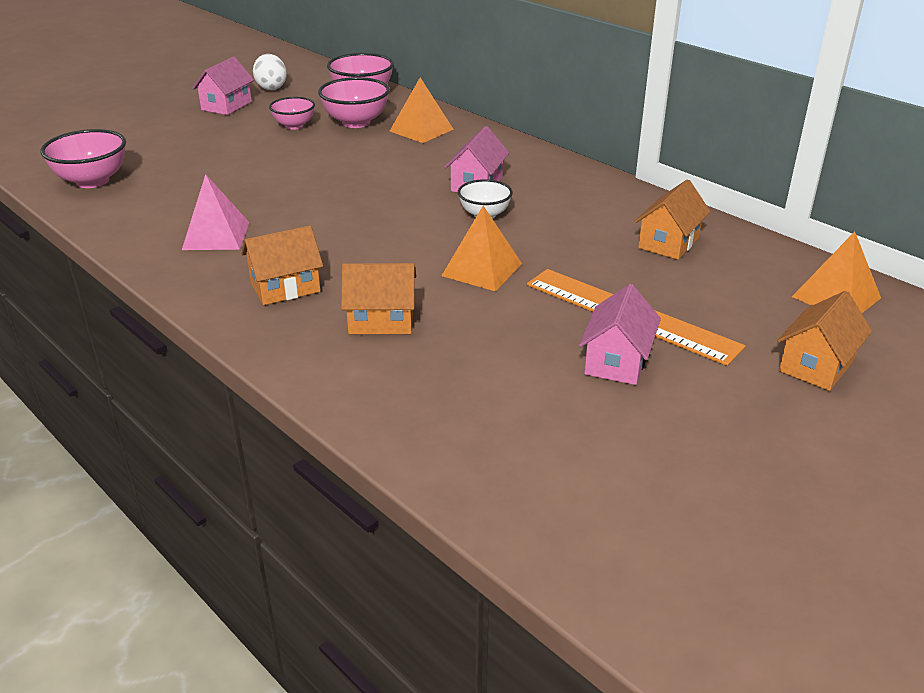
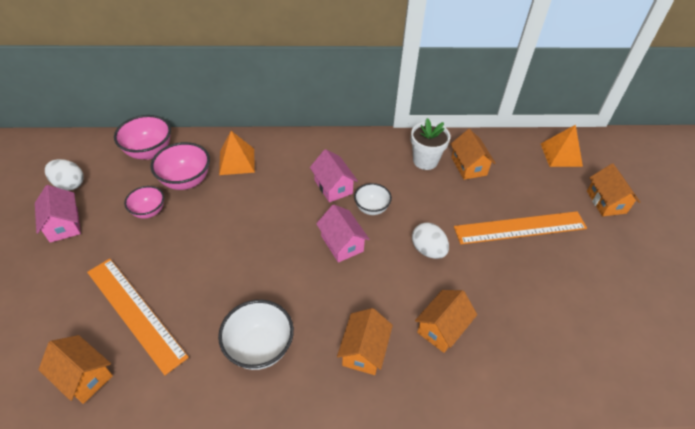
camera: 50 degrees left, 15 degrees up
pink bowl [40,129,126,188] -> orange house [38,335,113,404]
pink pyramid [182,174,249,250] -> white bowl [218,300,294,370]
orange pyramid [442,206,522,291] -> white egg [412,222,449,259]
pink house [579,284,661,385] -> pink house moved to [316,204,370,263]
none -> orange ruler [87,259,189,375]
none -> white flower pot [411,118,451,170]

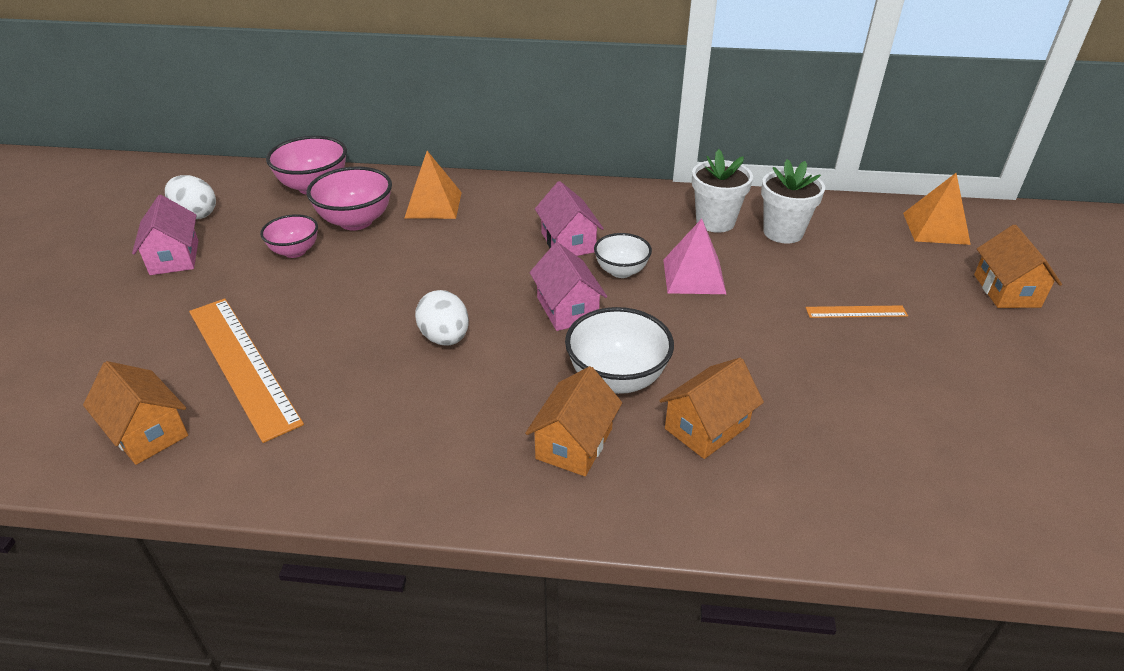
camera: 10 degrees right, 10 degrees down
white bowl [218,300,294,370] -> white bowl moved to [565,307,674,394]
white egg [412,222,449,259] -> white egg moved to [415,290,469,345]
orange house [451,129,496,180] -> white flower pot [761,159,825,244]
orange ruler [454,211,587,244] -> orange ruler [805,305,908,318], size x0.46
none -> pink pyramid [663,219,726,294]

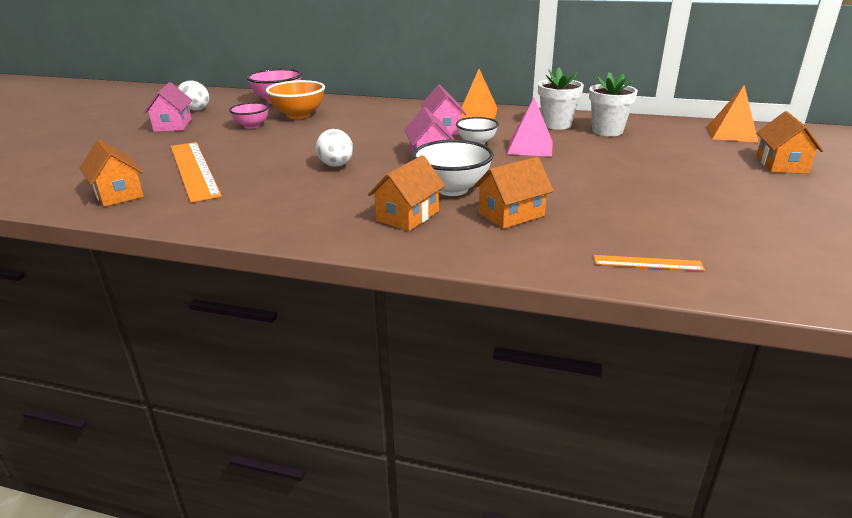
camera: 10 degrees right, 10 degrees down
pink bowl [306,166,392,231] -> orange bowl [266,80,325,119]
orange pyramid [405,151,462,219] -> orange pyramid moved to [460,69,498,119]
orange ruler [805,305,908,318] -> orange ruler moved to [594,255,705,271]

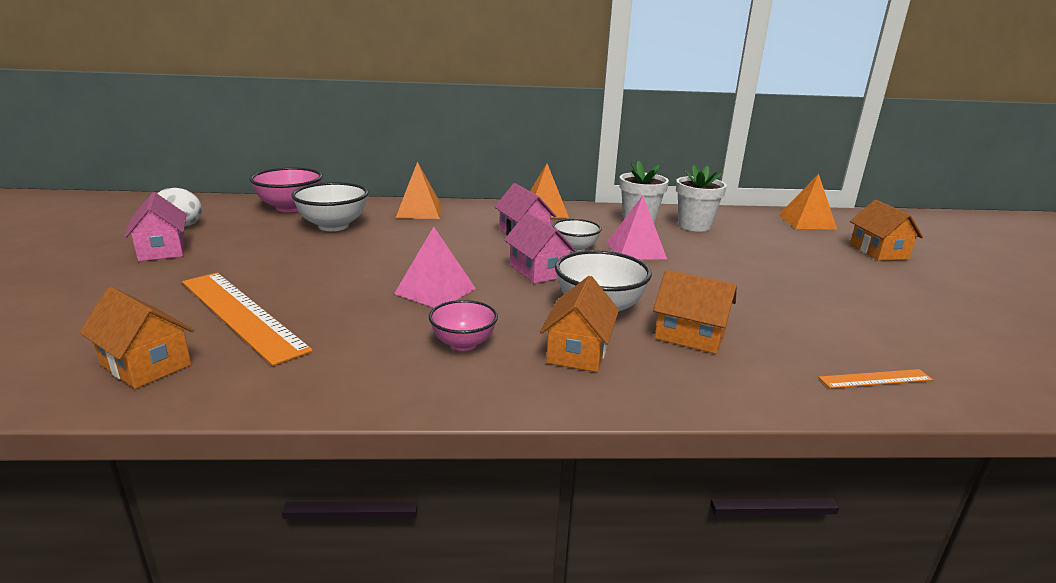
camera: 20 degrees left, 5 degrees down
pink bowl [229,102,269,129] -> pink bowl moved to [429,300,498,351]
orange bowl [266,80,325,119] -> white bowl [291,182,368,231]
white egg [316,129,353,167] -> pink pyramid [394,227,476,308]
orange house [474,157,554,229] -> orange house turned 75 degrees clockwise [653,270,737,354]
none -> orange pyramid [396,162,442,219]

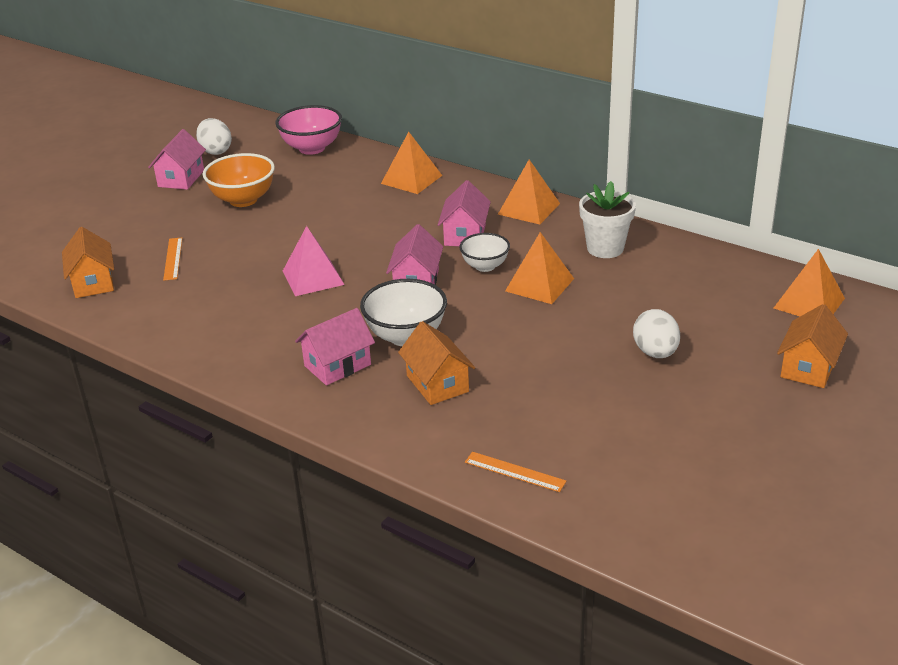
camera: 40 degrees right, 10 degrees up
orange ruler [182,273,313,366] -> orange ruler [163,238,182,281], size x0.46
white bowl [291,182,368,231] -> none
pink bowl [429,300,498,351] -> none
orange house [540,276,619,372] -> pink house [295,308,375,385]
pink pyramid [607,195,667,260] -> orange pyramid [505,232,574,304]
white flower pot [676,165,727,232] -> none
none -> orange bowl [203,153,275,207]
none -> white egg [633,309,680,358]

